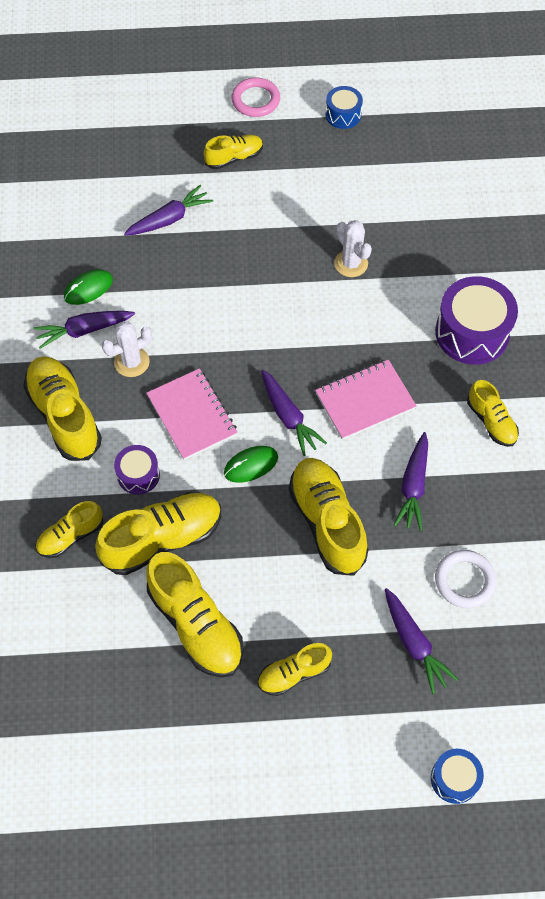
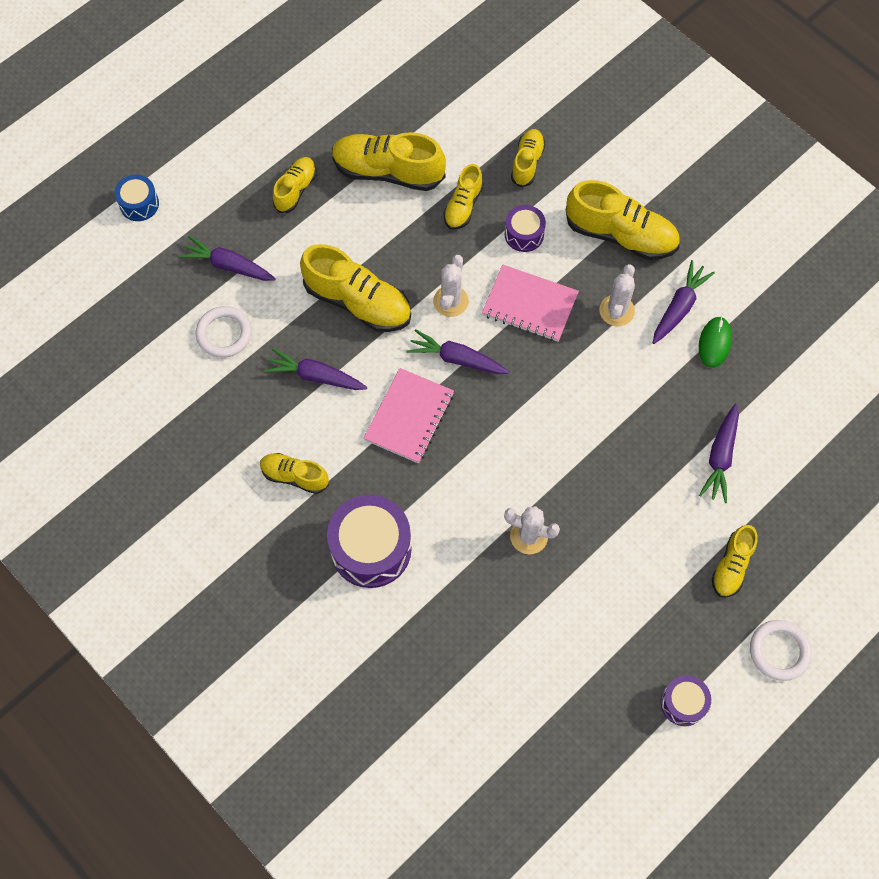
camera: 140 degrees right, 5 degrees up
yellow shoe [95,492,221,575] -> yellow shoe [444,164,483,230], size x0.57
green mouse [224,446,278,483] -> white cactus [433,255,469,317]
pink ring [231,78,280,117] -> white ring [750,620,812,681]
blue drum [326,86,363,129] -> purple drum [661,675,711,726]
purple carrot [394,432,428,531] -> purple carrot turned 45 degrees counterclockwise [264,348,367,390]

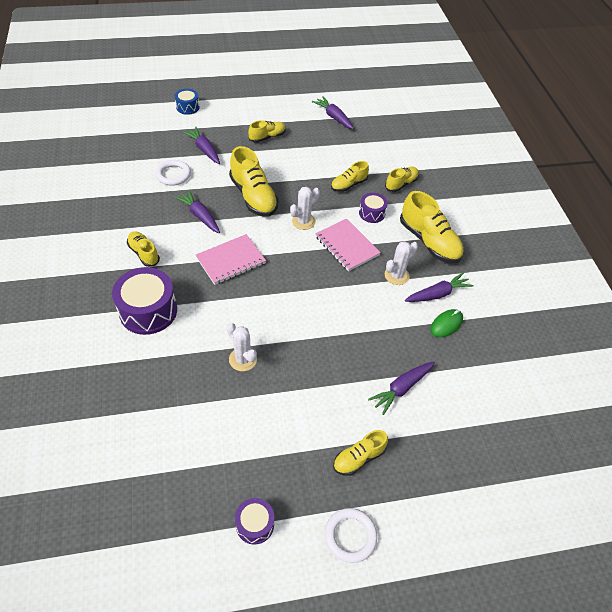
camera: 30 degrees right, 15 degrees down
yellow shoe [332,132,446,191] -> none
purple carrot [407,329,509,374] -> purple carrot moved to [312,96,354,129]

